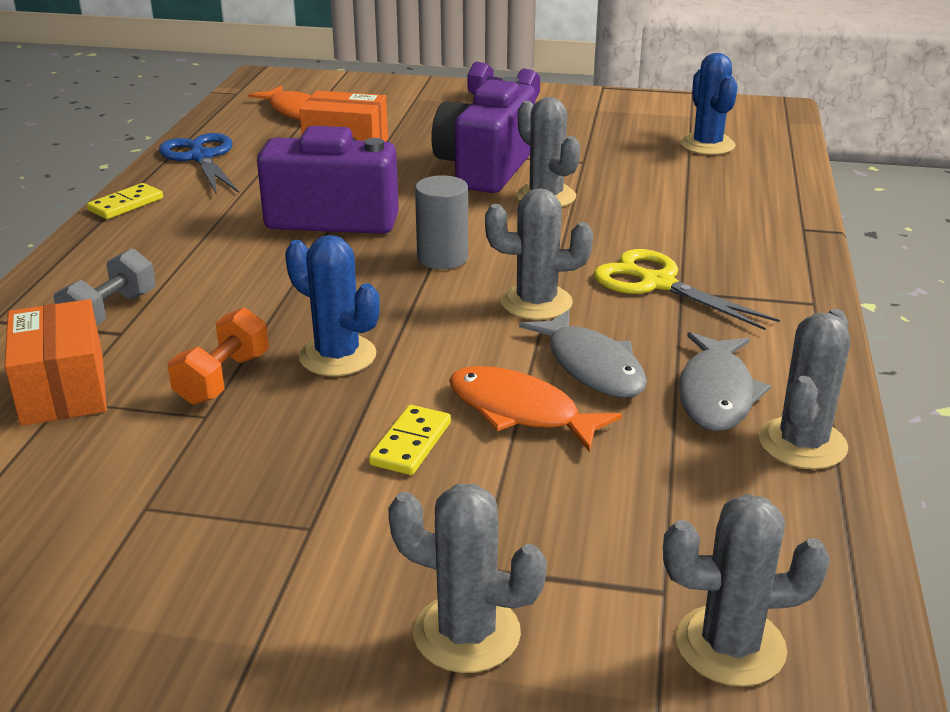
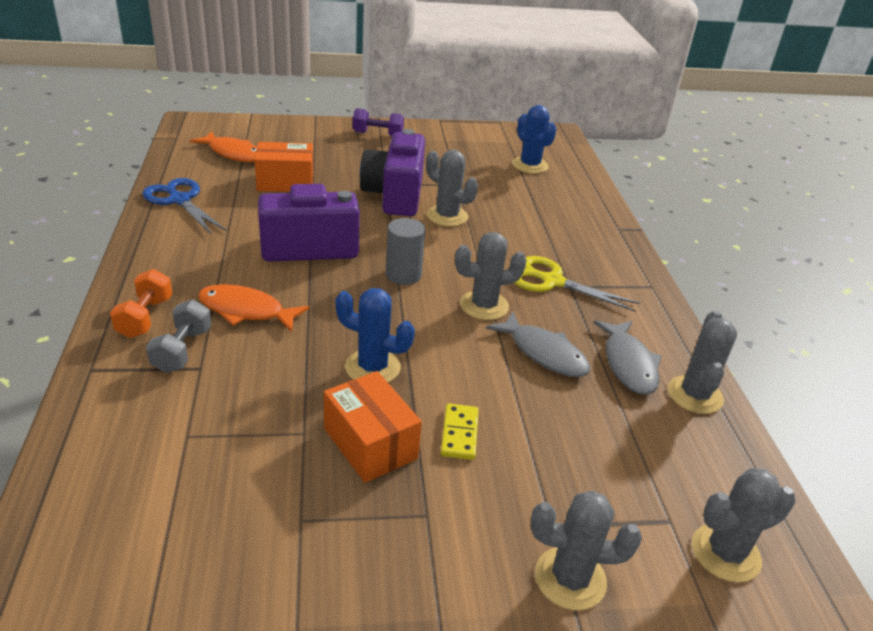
camera: 20 degrees left, 5 degrees up
orange box [5,299,107,426] -> orange box moved to [324,371,422,483]
yellow domino [87,183,163,219] -> none
orange dumbbell [168,308,269,405] -> orange dumbbell moved to [110,269,173,338]
orange fish [449,366,622,452] -> orange fish moved to [198,284,309,332]

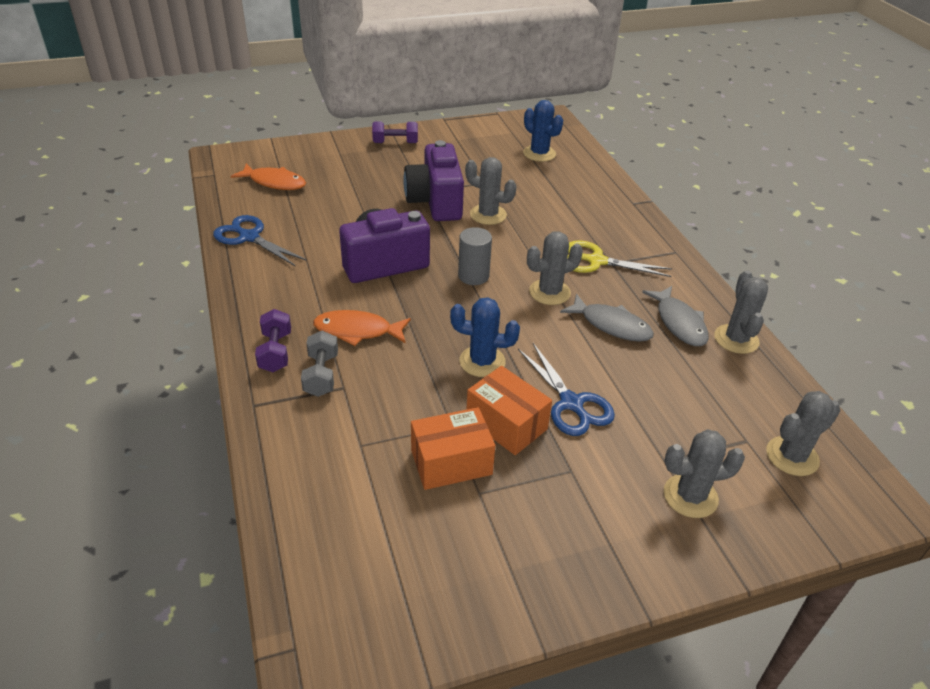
camera: 10 degrees left, 5 degrees up
orange dumbbell [110,269,173,338] -> purple dumbbell [255,309,291,372]
orange box [254,142,313,192] -> orange box moved to [411,407,495,490]
yellow domino [441,403,479,460] -> blue scissors [518,343,615,436]

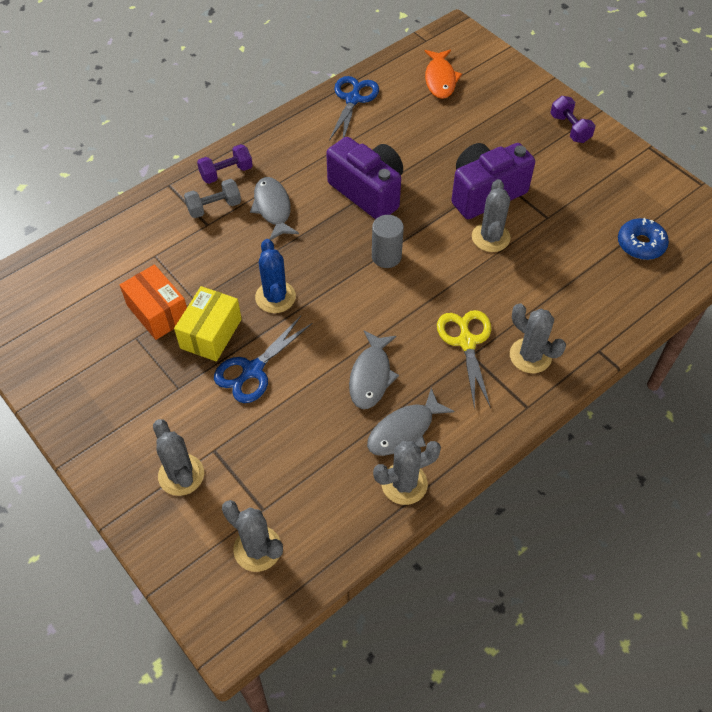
camera: 70 degrees right, 15 degrees up
orange fish [313,310,411,346] -> grey fish [250,177,299,240]
orange box [466,366,552,455] -> yellow box [174,286,242,362]
blue cactus [523,100,563,162] -> blue donut [618,218,669,260]
grey cactus [527,231,583,305] -> grey cactus moved to [510,303,566,373]

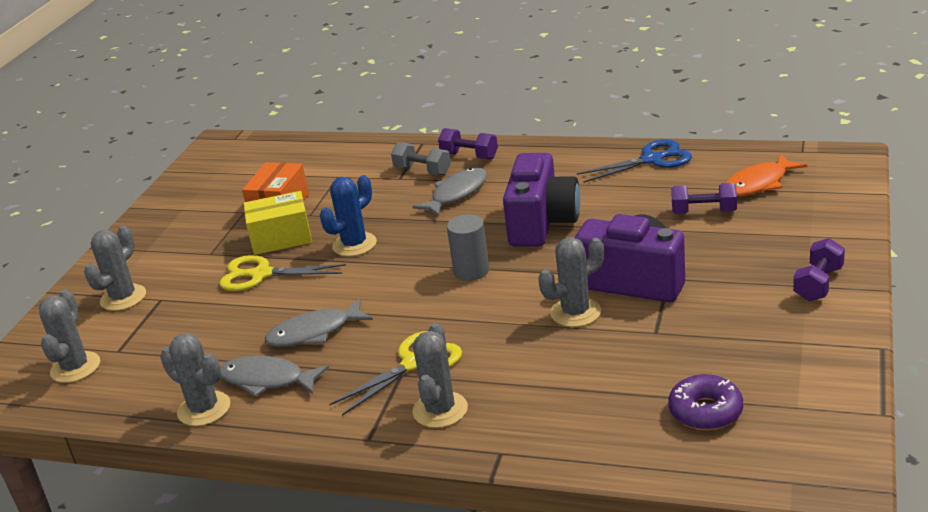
camera: 60 degrees right, 25 degrees down
blue scissors [214,316,313,403] -> yellow scissors [219,255,346,291]
blue donut [618,218,669,260] -> purple donut [668,374,743,430]
none -> purple dumbbell [671,183,737,214]

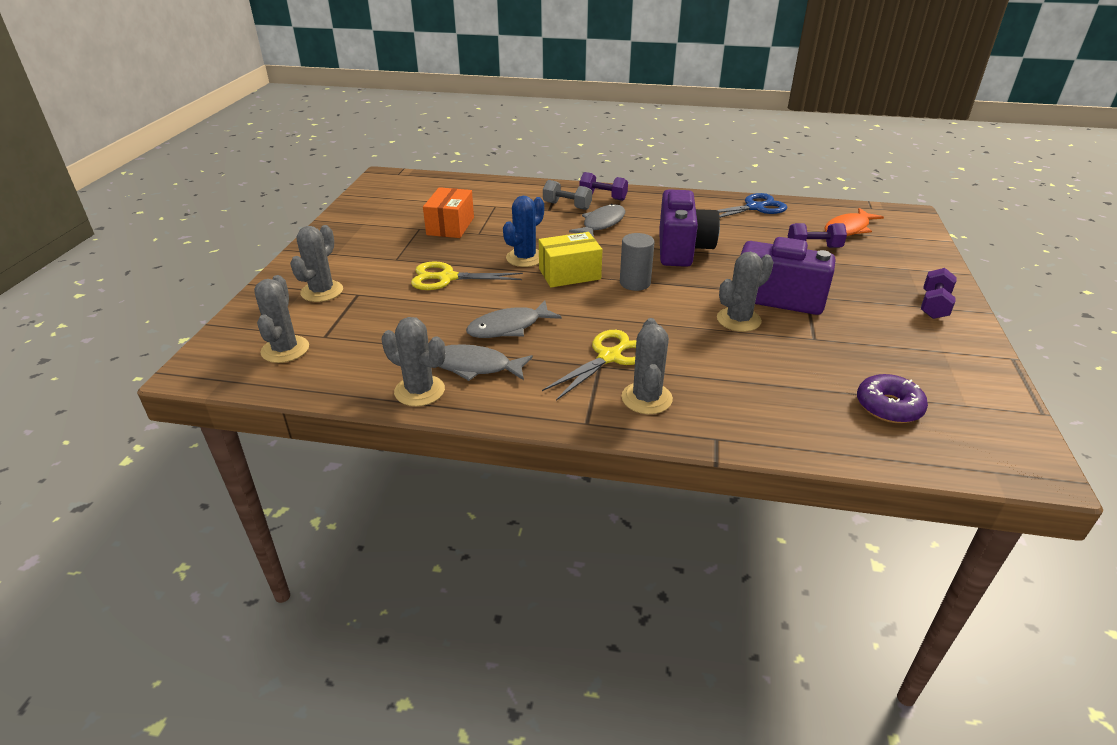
camera: 10 degrees left, 5 degrees up
yellow box [244,191,312,255] -> yellow box moved to [539,232,602,287]

